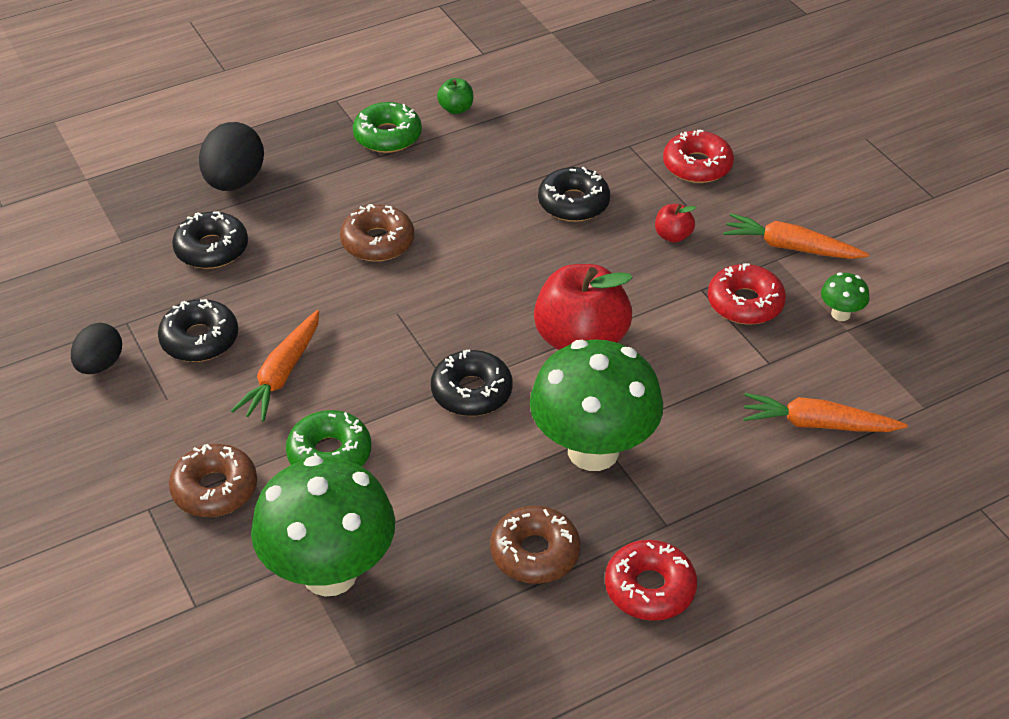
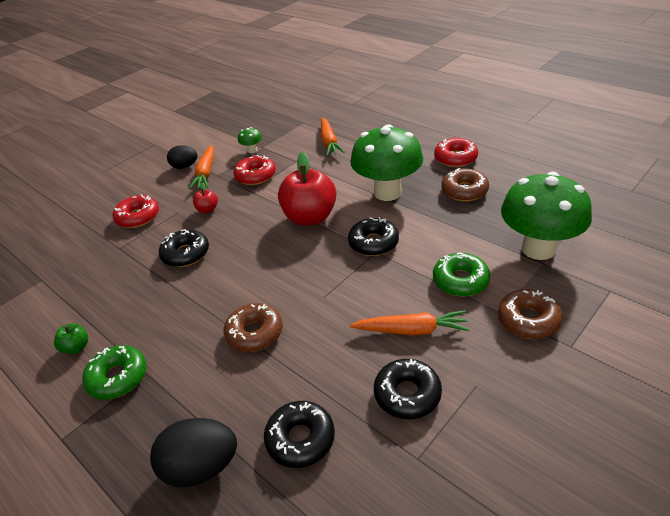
camera: 105 degrees left, 5 degrees down
black egg [71,323,122,374] -> black egg moved to [167,145,198,169]

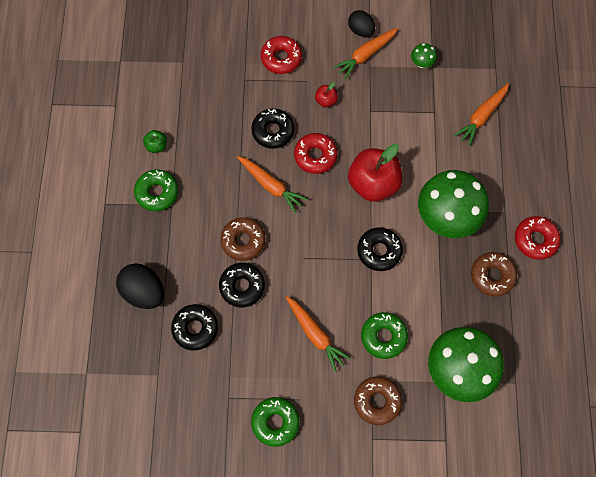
camera: 45 degrees right, 30 degrees up
red donut [234,155,276,185] -> red donut moved to [294,133,337,174]
black donut [374,359,442,419] -> black donut moved to [219,263,265,307]
none -> orange carrot [237,156,308,213]
none -> green donut [251,397,300,447]

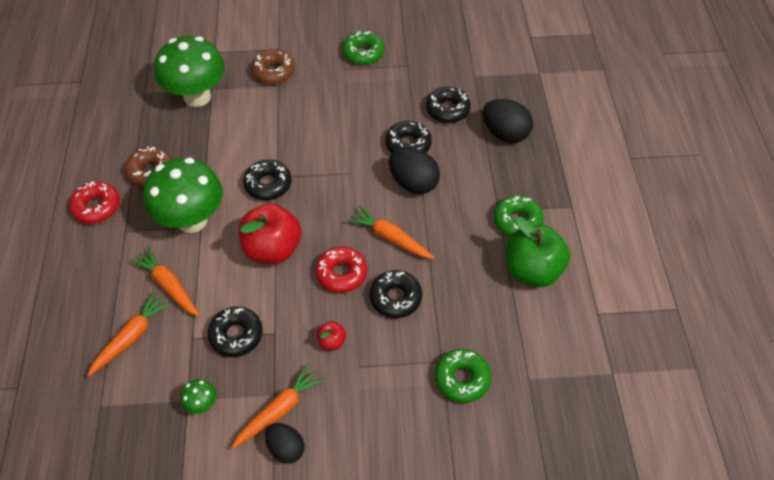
camera: 175 degrees right, 15 degrees down
green apple [143,130,167,153] -> green apple [506,217,570,287], size x2.25
brown donut [220,217,265,261] -> black egg [389,147,440,194]
red donut [261,36,302,74] -> none
orange carrot [286,296,351,372] -> orange carrot moved to [130,247,200,317]
green donut [361,312,408,359] -> green donut moved to [435,349,491,403]
none -> black donut [207,306,263,357]

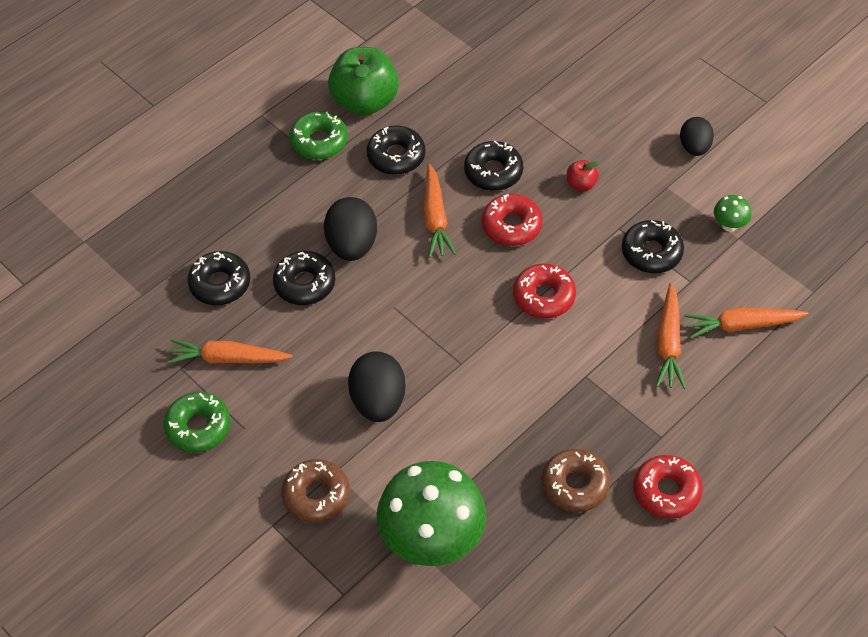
camera: 130 degrees left, 0 degrees up
green mushroom [143,158,223,233] -> none
orange carrot [232,364,324,448] -> orange carrot moved to [167,339,293,364]
red apple [239,203,302,264] -> red donut [513,263,576,319]
black donut [243,160,291,200] -> black donut moved to [367,126,425,175]
green donut [435,349,491,403] -> none
black egg [483,99,533,143] -> black egg moved to [348,351,406,422]

